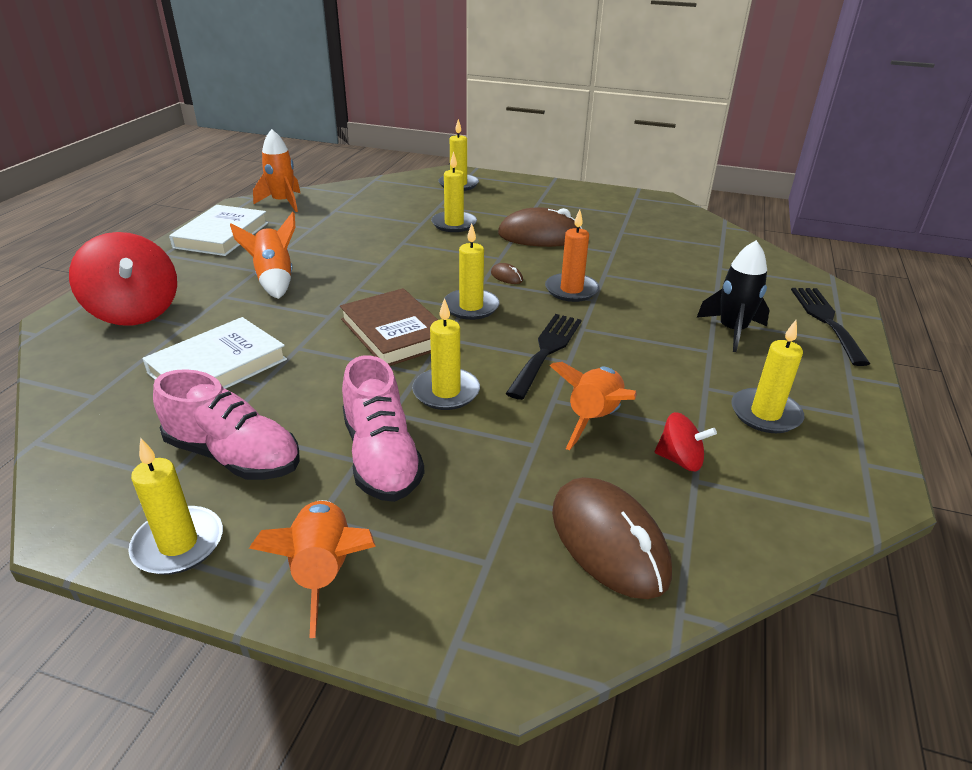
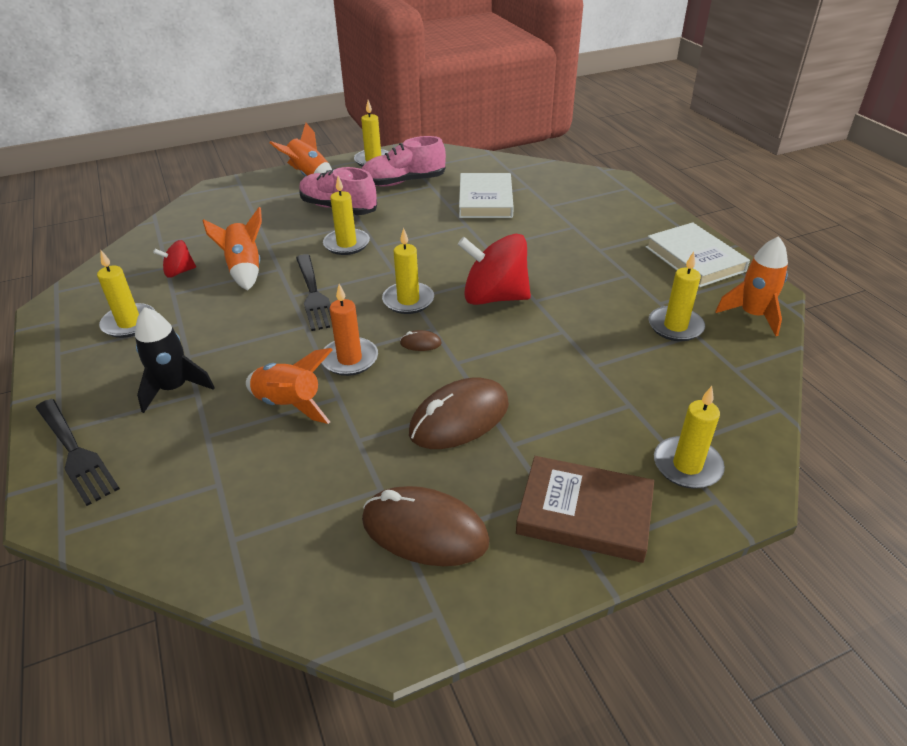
camera: 140 degrees right, 5 degrees up
red spinning top [69,232,177,326] -> red spinning top moved to [458,234,531,305]
orange rocket [230,212,295,299] -> orange rocket moved to [246,348,333,424]
brown book [340,288,438,366] -> brown book moved to [516,456,654,563]
yellow candle [431,151,477,232] -> yellow candle moved to [649,252,705,341]
brown mouse [552,477,672,599] -> brown mouse moved to [362,486,490,566]

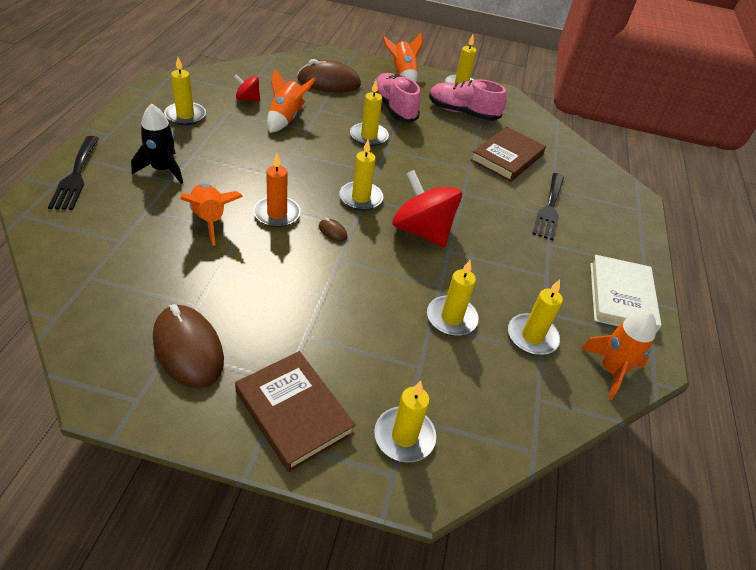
camera: 30 degrees right, 5 degrees up
black fork [296,254,331,331] -> black fork moved to [532,173,564,240]
brown mouse [409,378,509,449] -> brown mouse moved to [297,59,361,92]
white book [459,173,514,218] -> brown book [471,127,546,182]
none -> yellow candle [427,260,479,336]

